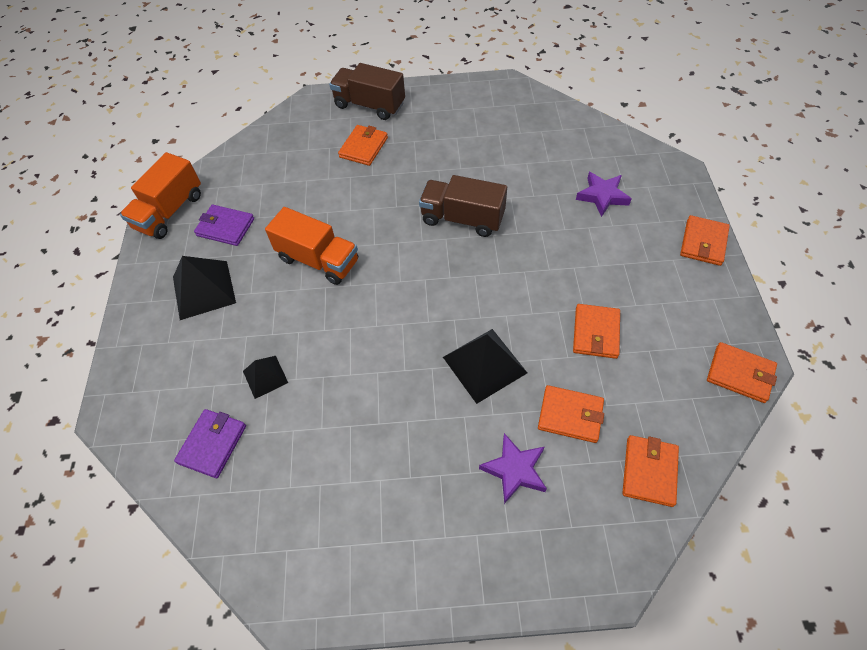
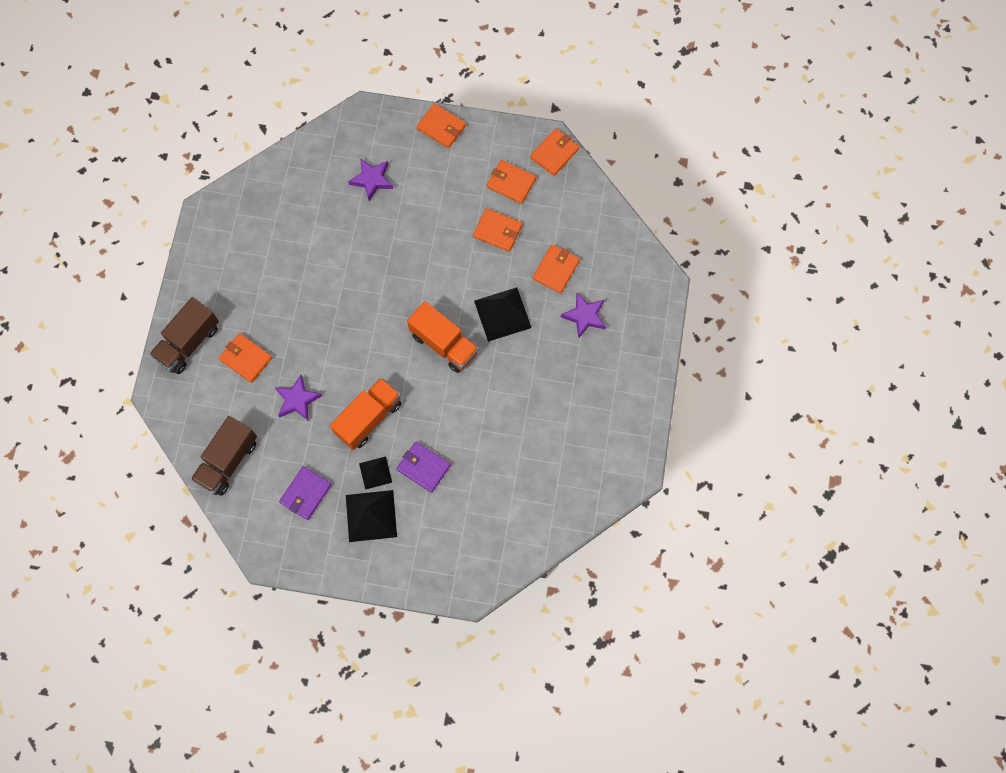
camera: 80 degrees left, 15 degrees up
orange truck [120,152,201,239] -> orange truck moved to [407,301,479,373]
purple wallet [174,409,246,478] -> purple wallet moved to [397,441,451,493]
black pyramid [243,356,288,399] -> black pyramid moved to [359,456,392,490]
brown truck [419,175,507,237] -> brown truck moved to [190,416,257,496]
orange wallet [622,435,679,507] -> orange wallet moved to [487,160,536,204]
none -> purple star [274,375,322,421]

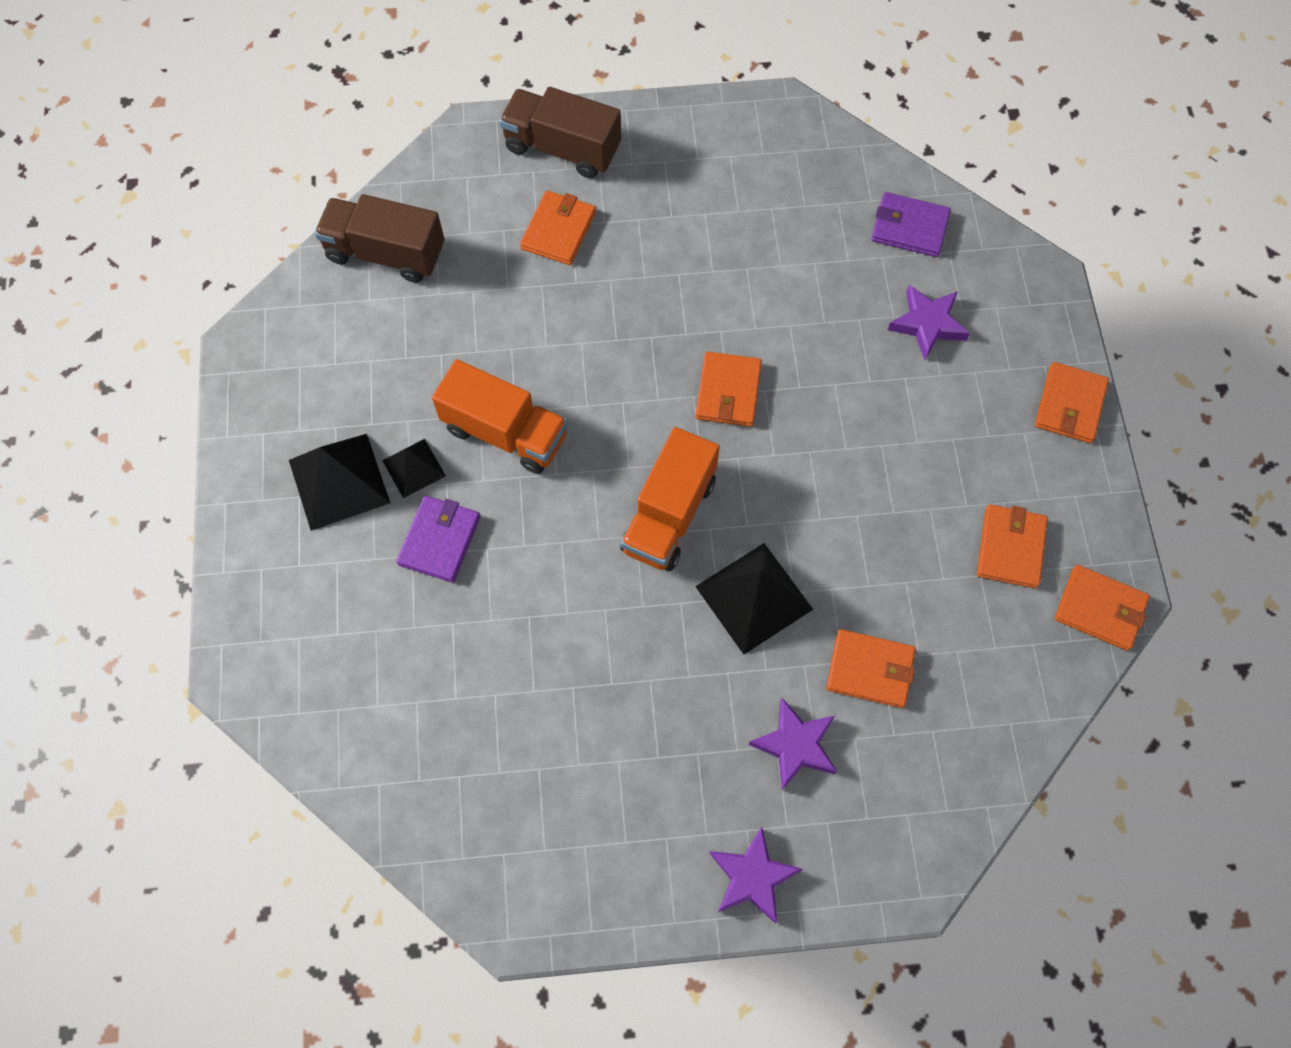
camera: 75 degrees right, 5 degrees down
purple star [274,375,322,421] -> purple star moved to [710,827,803,924]
purple wallet [279,466,332,520] -> purple wallet moved to [871,192,951,257]
orange wallet [473,208,522,252] -> orange wallet moved to [695,352,762,427]

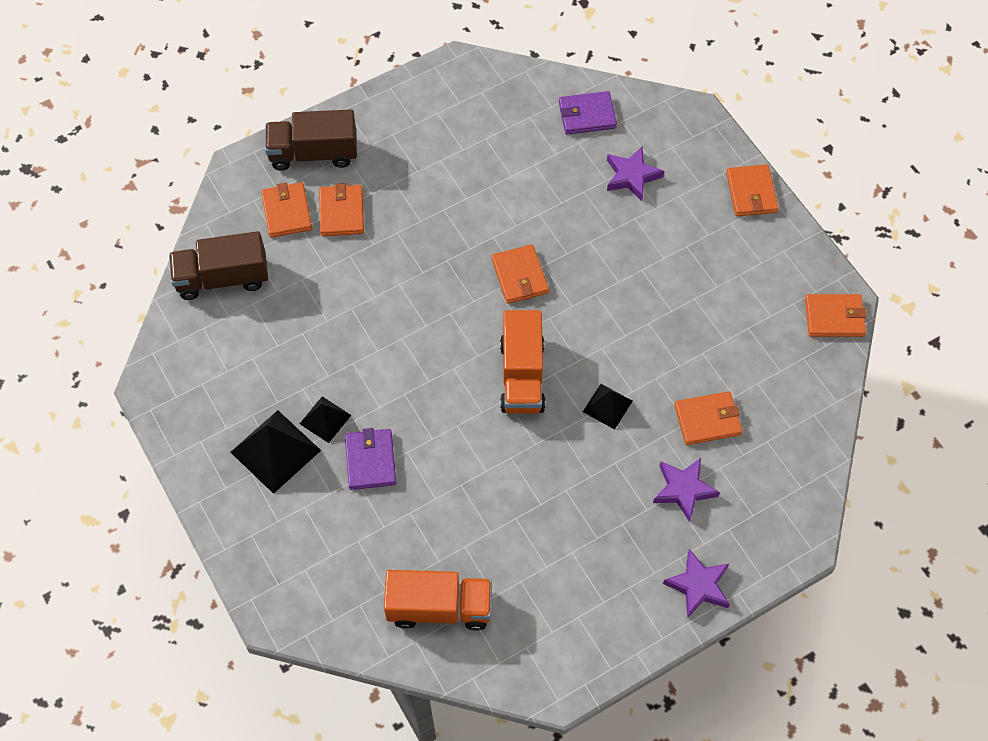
camera: 25 degrees left, 5 degrees down
orange truck [432,359,568,474] -> orange truck moved to [384,570,492,631]
black pyramid [695,543,813,655] -> black pyramid [583,384,633,430], size x0.58
orange wallet [977,504,1048,588] -> orange wallet moved to [261,182,312,238]

